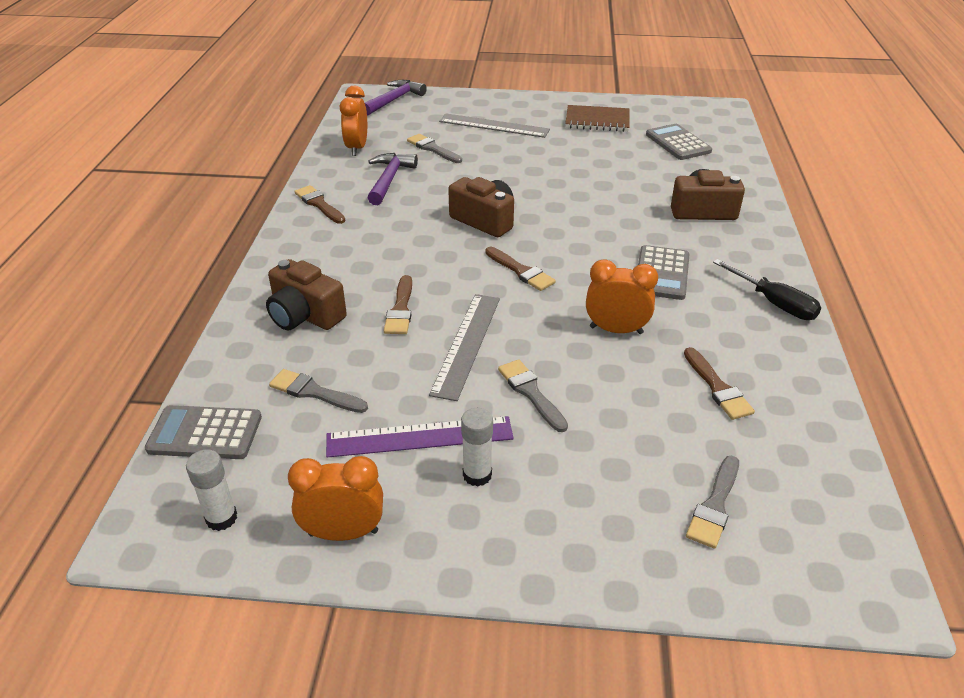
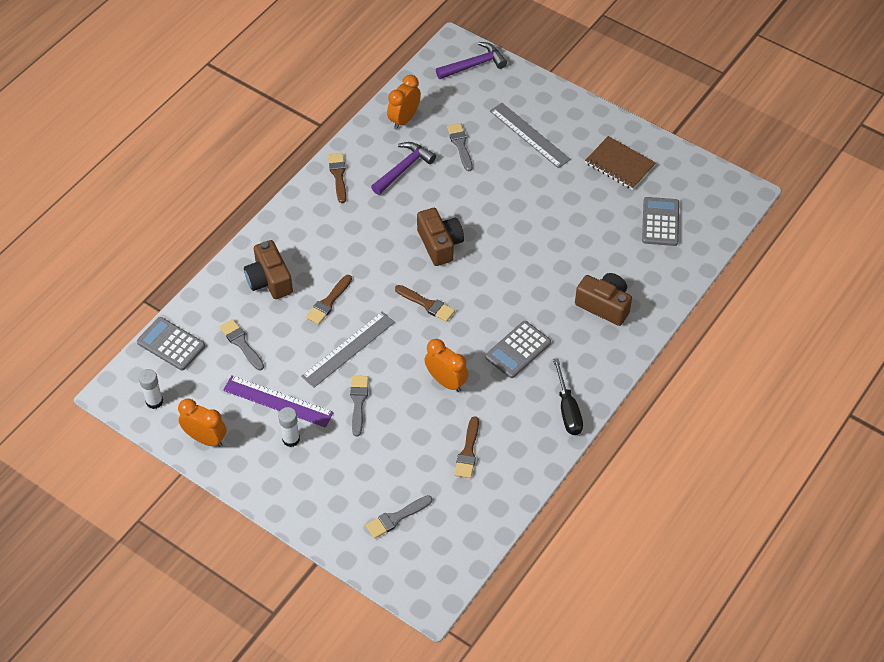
camera: 30 degrees right, 15 degrees up
brown brush [485,247,556,291] -> brown brush turned 45 degrees counterclockwise [395,285,455,322]

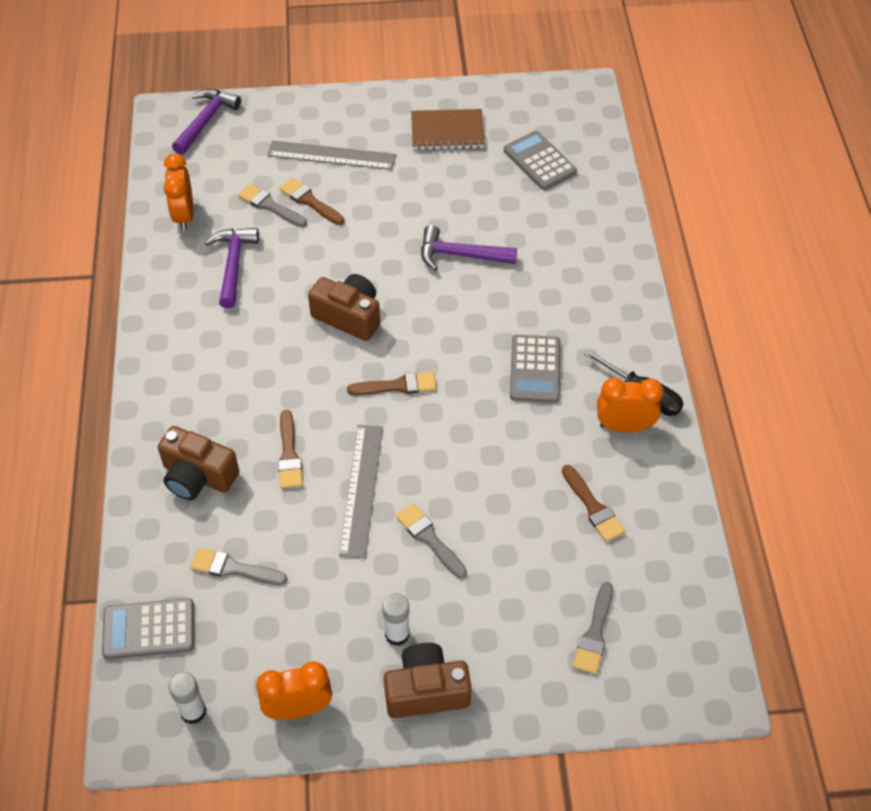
camera: 40 degrees left, 0 degrees up
purple ruler [223,375,334,428] -> none
brown brush [328,153,346,203] -> brown brush moved to [279,178,344,225]
orange clock [424,339,468,392] -> orange clock moved to [597,378,664,433]
brown camera [575,273,632,326] -> brown camera moved to [384,643,471,718]
none -> purple hammer [421,225,517,271]

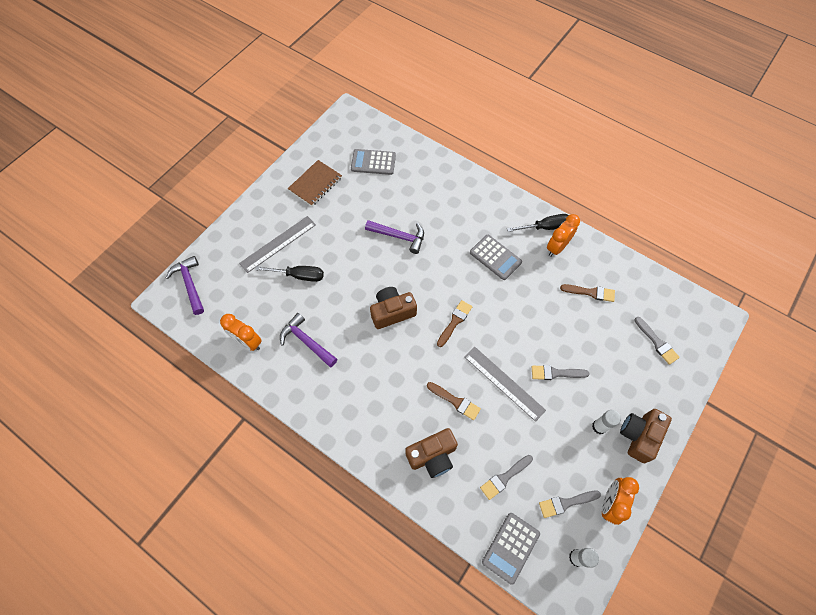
camera: 50 degrees left, 10 degrees up
grey brush [238,184,307,227] -> grey brush moved to [539,491,601,518]
brown brush [279,178,344,225] -> black screwdriver [255,266,324,282]
purple hammer [421,225,517,271] -> purple hammer turned 120 degrees counterclockwise [365,220,424,254]

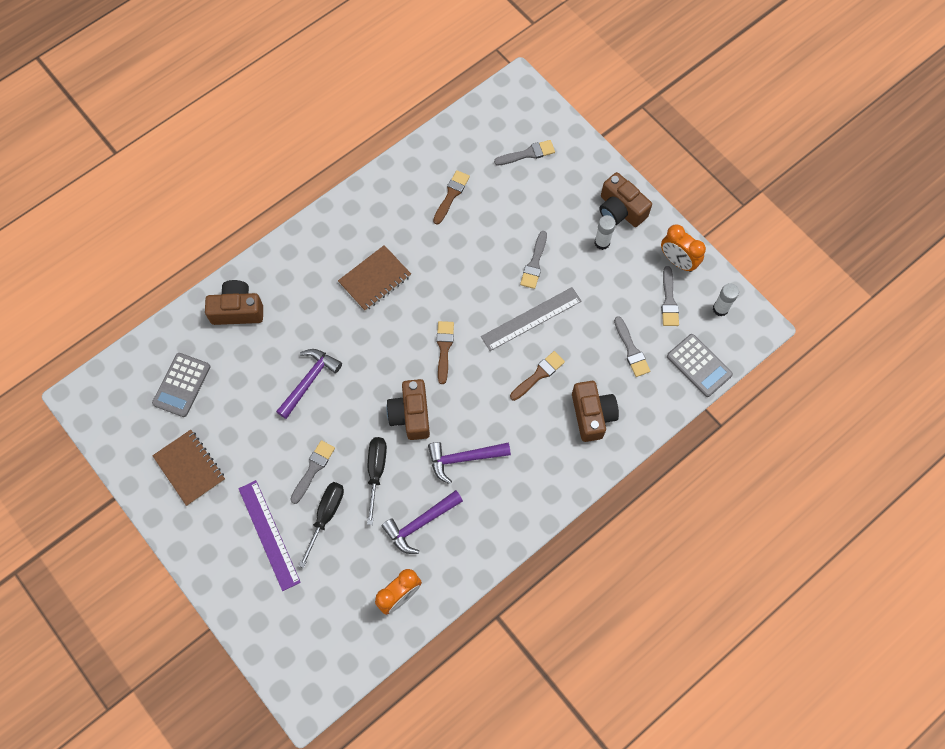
camera: 75 degrees left, 5 degrees up
purple hammer [166,256,204,315] -> purple hammer moved to [428,442,511,484]
grey ruler [239,216,316,273] -> purple ruler [238,480,301,591]
brown brush [437,300,472,347] -> brown brush turned 45 degrees clockwise [436,321,454,384]
grey calculator [470,235,522,280] -> brown notebook [338,245,411,311]
black screwdriver [507,214,568,232] -> black screwdriver moved to [367,437,387,525]
orange clock [547,214,580,257] -> none
none -> brown camera [205,280,263,325]
none -> grey brush [290,440,335,504]

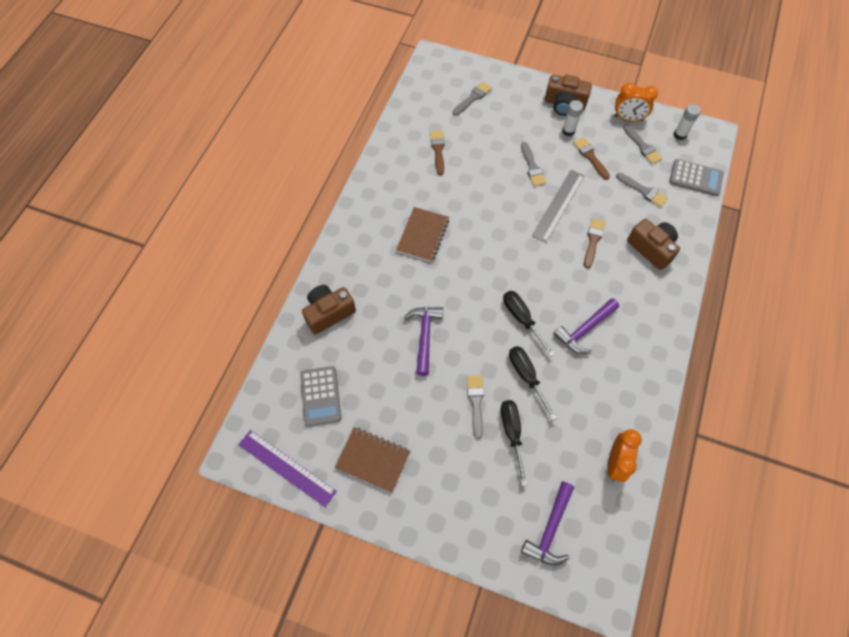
camera: 30 degrees left, 5 degrees down
purple ruler [238,480,301,591] -> purple ruler moved to [239,430,337,507]
purple hammer [382,490,463,554] -> purple hammer moved to [521,481,574,565]
brown camera [386,379,430,440] -> black screwdriver [503,291,554,357]
brown brush [436,321,454,384] -> brown brush moved to [573,137,610,180]

